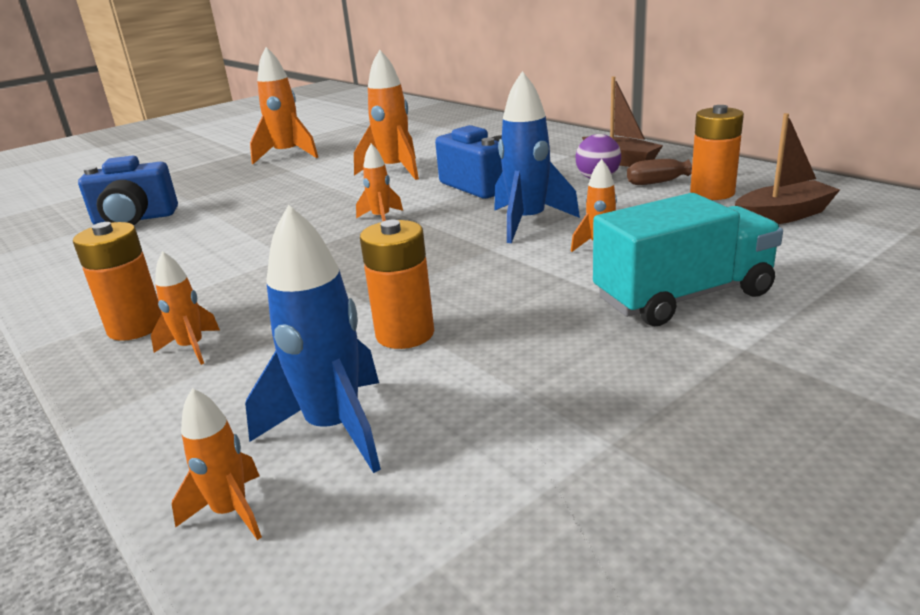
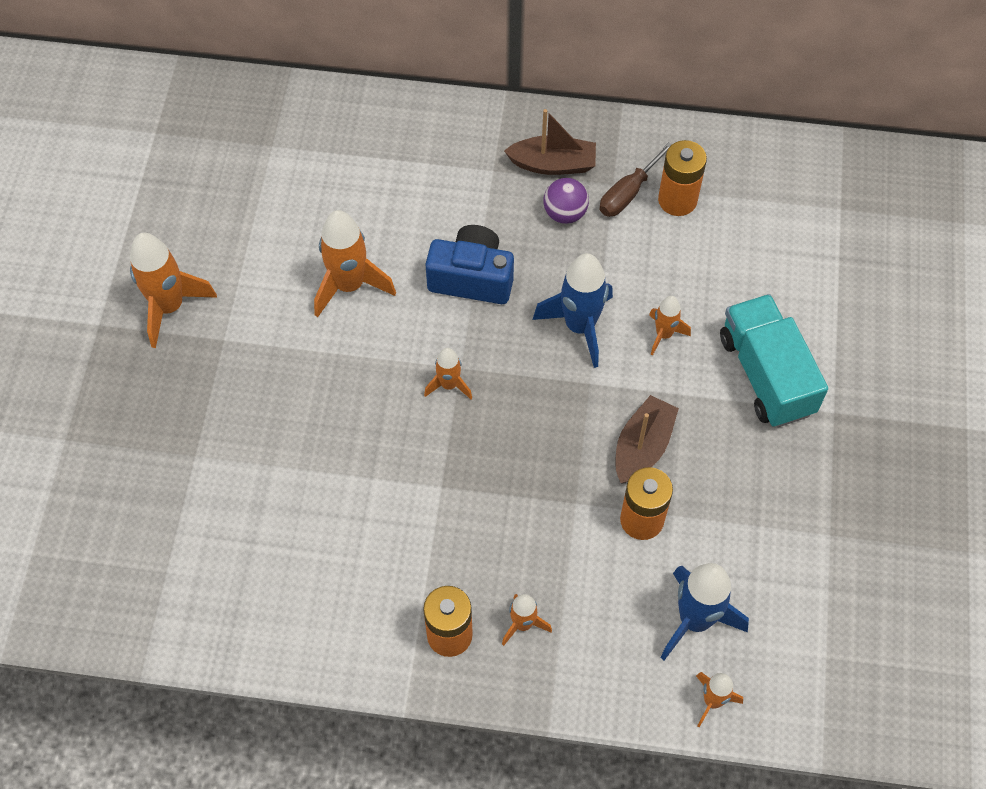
camera: 45 degrees left, 35 degrees up
blue camera [78,156,178,225] -> none
turquoise truck [593,193,783,326] -> turquoise truck turned 45 degrees counterclockwise [720,294,828,427]
brown boat [735,113,840,224] -> brown boat moved to [615,395,679,483]

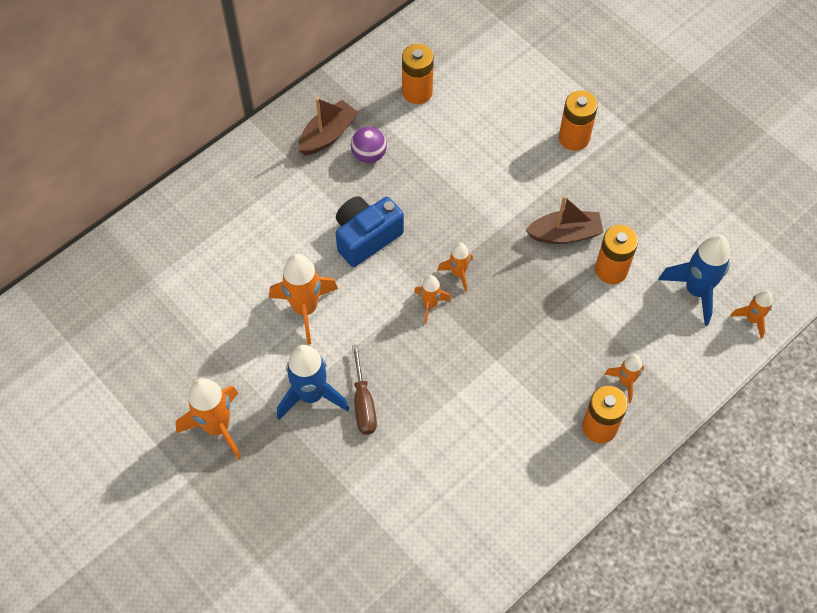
camera: 50 degrees left, 0 degrees up
blue rocket [533,253,613,368] -> blue rocket moved to [277,345,349,420]
brown screwdriver [600,142,672,217] -> brown screwdriver moved to [352,344,377,435]
brown boat [615,395,679,483] -> brown boat turned 105 degrees clockwise [525,196,604,244]
orange rocket [649,296,691,356] -> orange rocket moved to [437,243,473,292]
turquoise truck [720,294,828,427] -> orange battery [559,90,598,151]

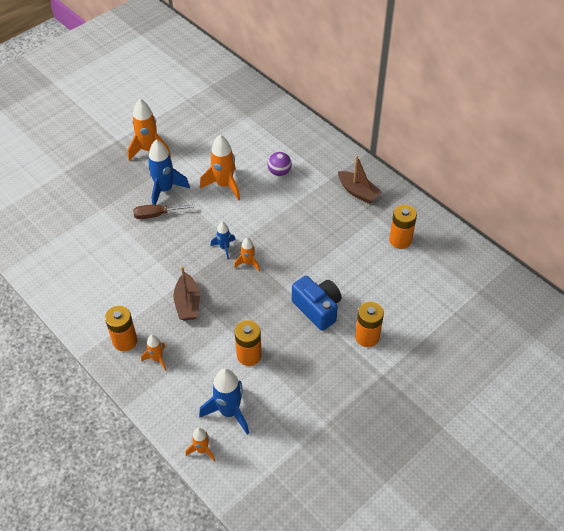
camera: 90 degrees right, 10 degrees down
blue camera [336,196,404,267] -> blue camera moved to [292,276,342,331]
purple ball [351,127,387,163] -> purple ball moved to [267,152,292,176]
orange rocket [414,275,451,324] -> blue rocket [211,222,235,259]
brown boat [525,196,604,244] -> brown boat moved to [173,266,200,320]

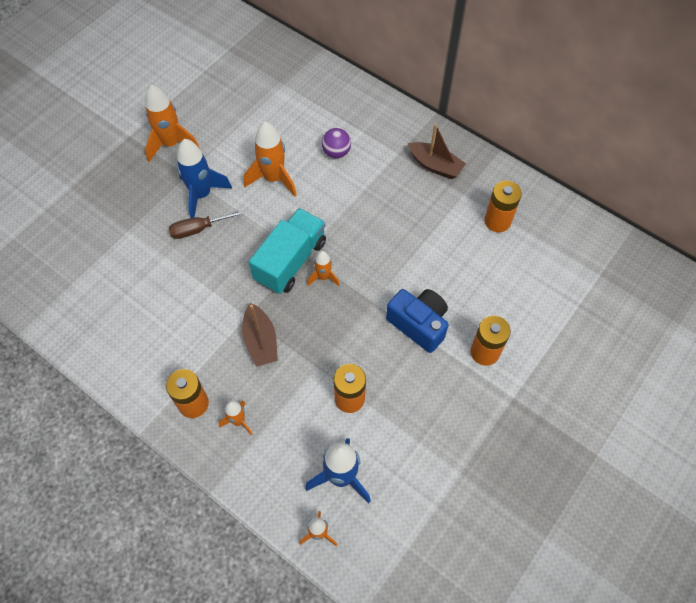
camera: 10 degrees left, 10 degrees up
blue rocket [211,222,235,259] -> turquoise truck [249,208,326,294]

